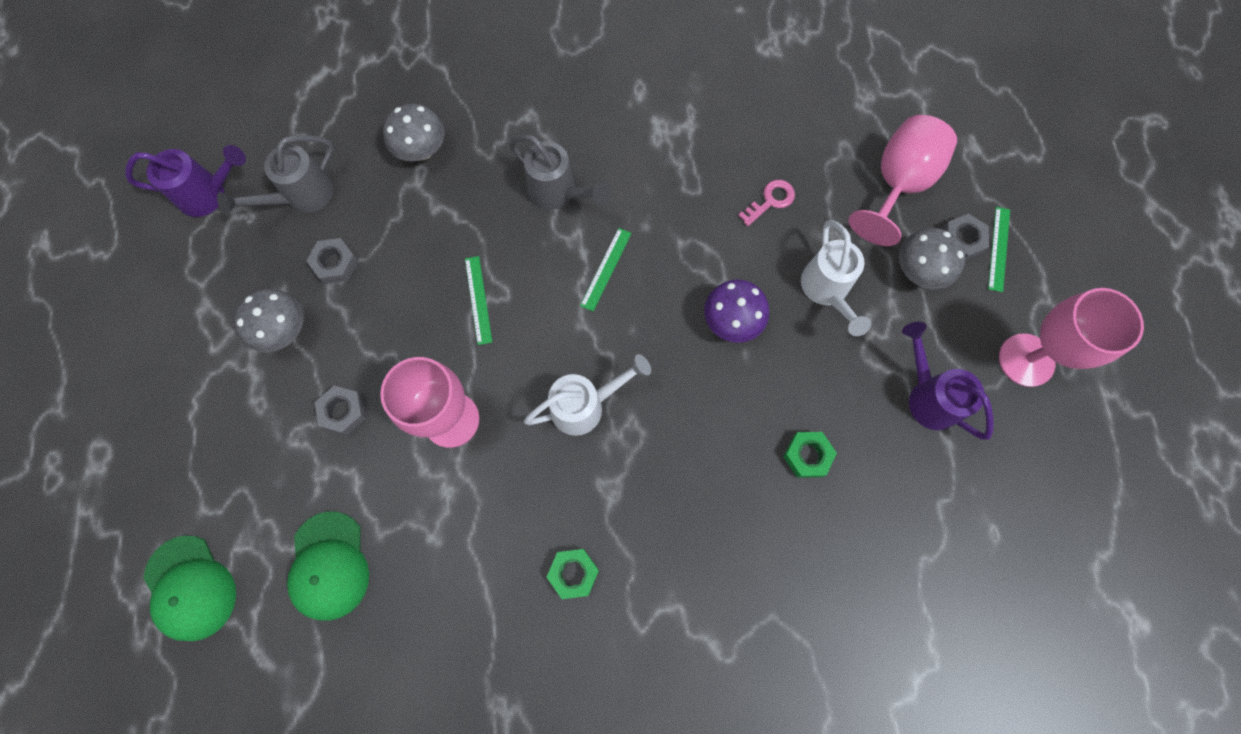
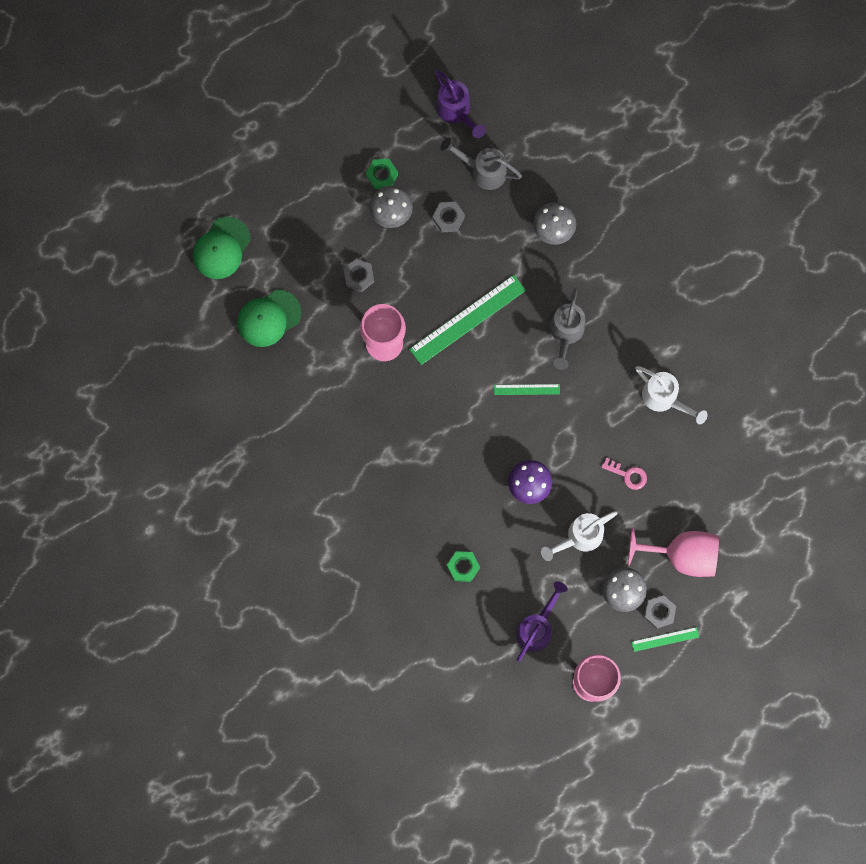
camera: 65 degrees right, 5 degrees up
green ruler [465,256,492,345] -> green ruler [409,275,526,365], size x1.99
white watering can [524,354,651,436] -> white watering can moved to [636,366,708,424]
green nut [547,549,599,599] -> green nut moved to [366,159,398,189]

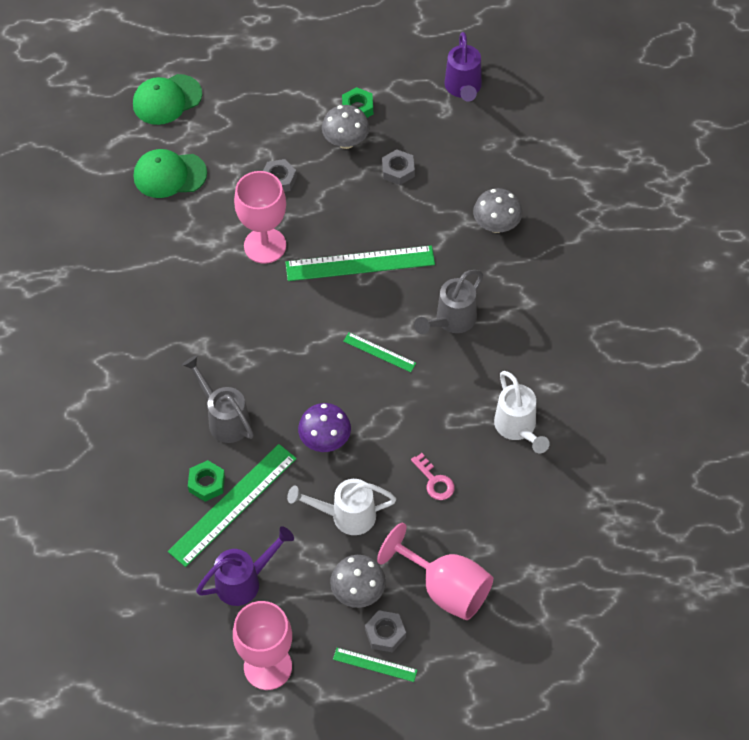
camera: 30 degrees right, 20 degrees down
grey watering can [440,137,522,190] -> grey watering can moved to [182,355,254,443]
none -> green ruler [168,444,297,567]

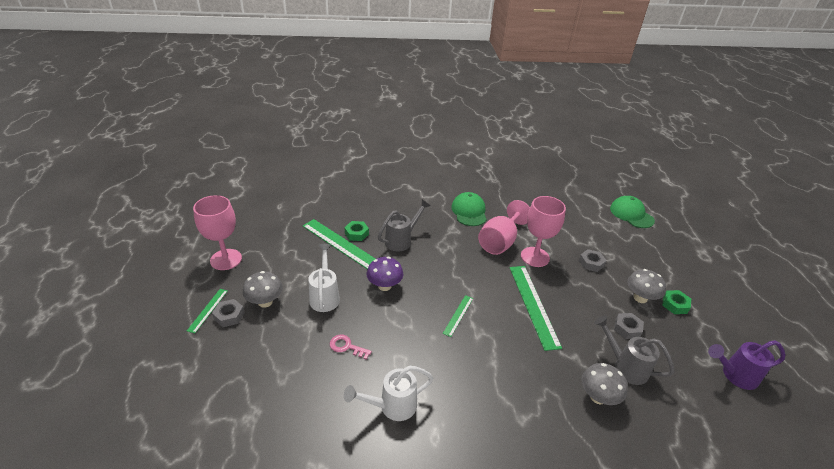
camera: 85 degrees right, 20 degrees down
green cap [134,149,207,198] -> green cap moved to [451,192,487,226]
purple watering can [196,526,294,606] -> none
pink goblet [377,523,493,620] -> pink goblet moved to [478,200,530,255]
pink key [411,453,455,500] -> pink key turned 60 degrees clockwise [330,335,372,360]
grey watering can [414,270,483,334] -> grey watering can moved to [594,316,675,385]

